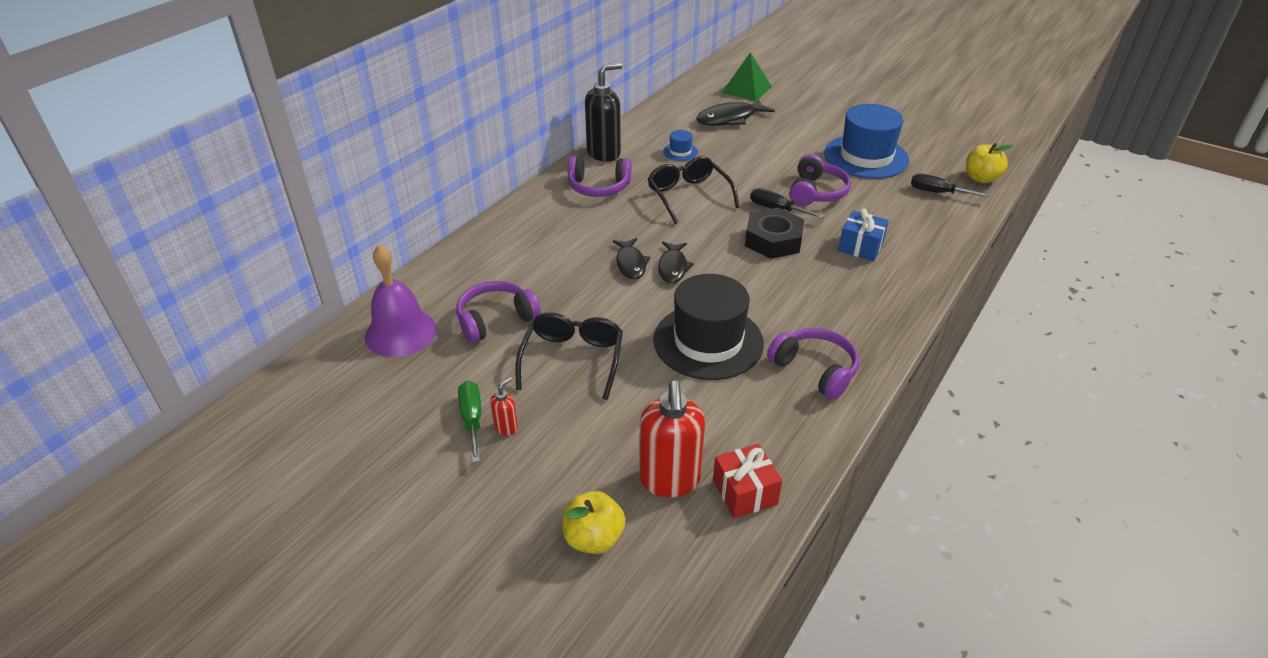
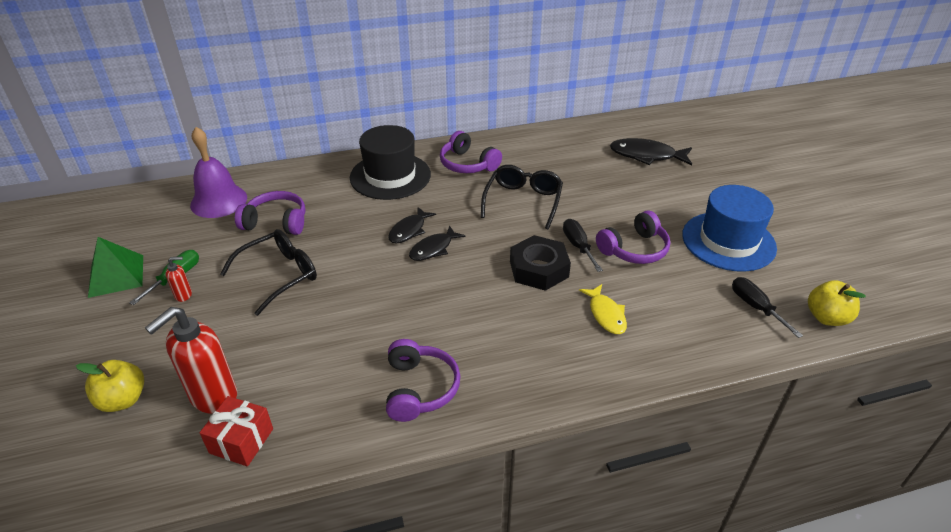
camera: 40 degrees right, 0 degrees up
black soap dispenser [585,62,622,162] -> none
black hat [653,274,764,380] -> black hat moved to [350,125,431,200]
blue hat [663,130,698,161] -> none
green pyramid [721,52,772,101] -> green pyramid moved to [88,237,143,298]
blue gift [838,209,889,261] -> yellow fish [579,284,627,334]

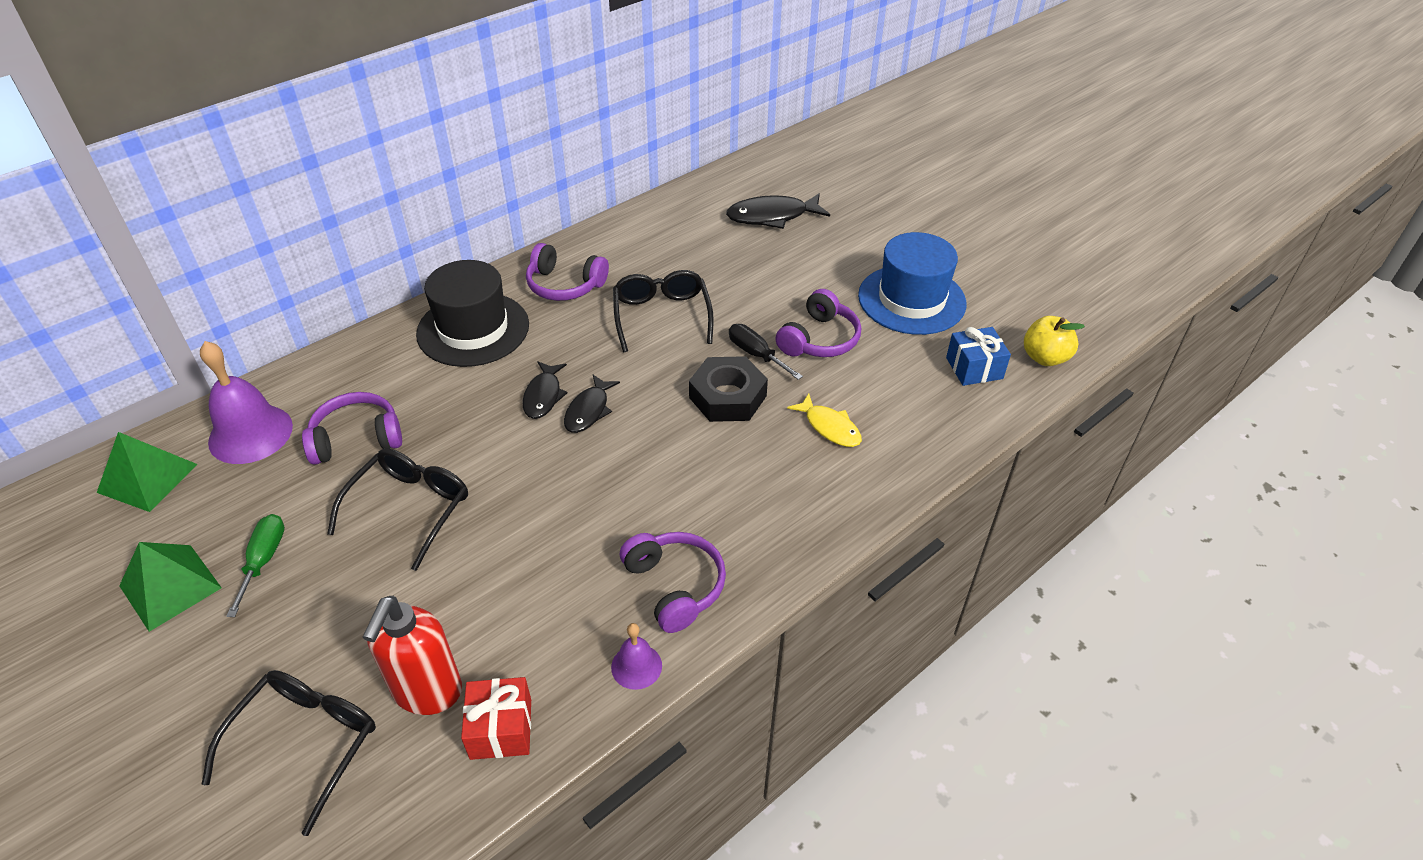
camera: 25 degrees left, 5 degrees up
yellow apple [76,360,144,412] -> black glasses [201,670,376,836]
red soap dispenser [166,257,192,302] -> none
black screwdriver [732,277,803,338] -> blue gift [946,327,1011,386]
none -> green pyramid [97,432,198,512]
none -> purple bell [611,623,662,690]

